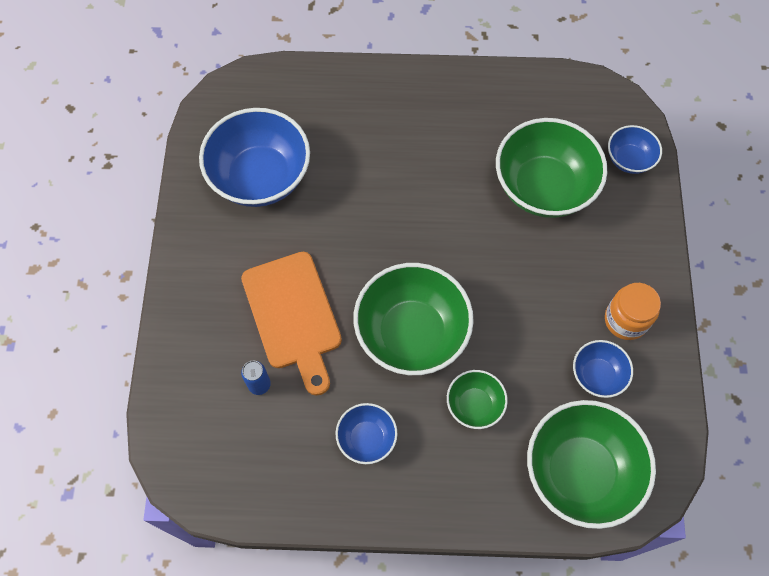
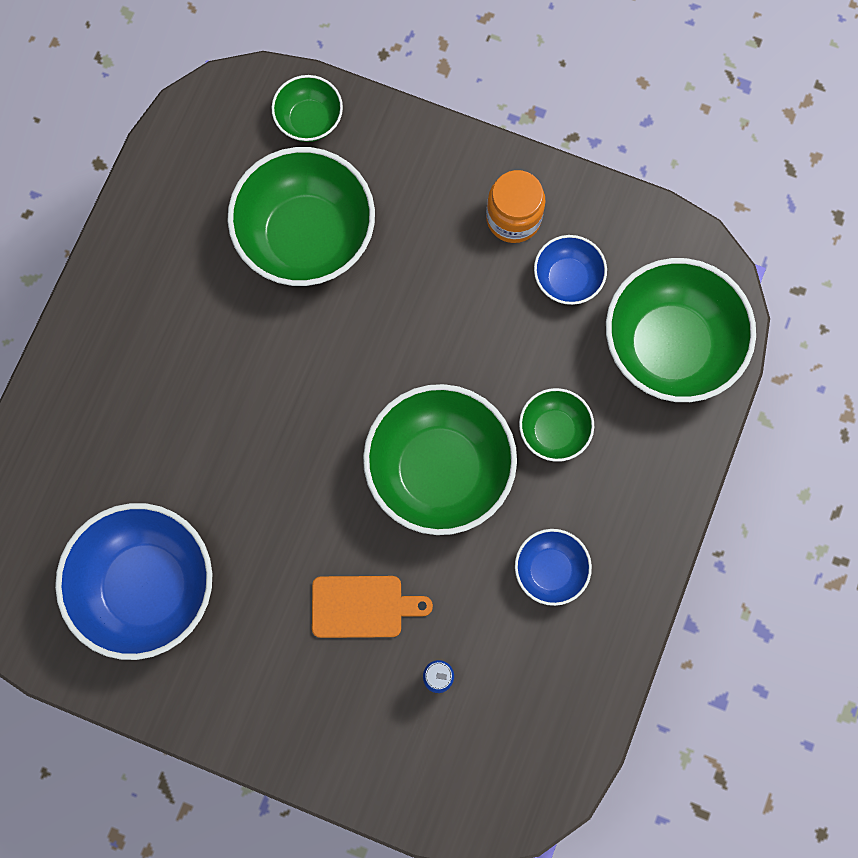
camera: 70 degrees left, 10 degrees up
orange cutting board [241,252,342,396] -> orange cutting board [312,576,433,638], size x0.61
blue bowl [608,125,662,174] -> green bowl [272,75,343,142]

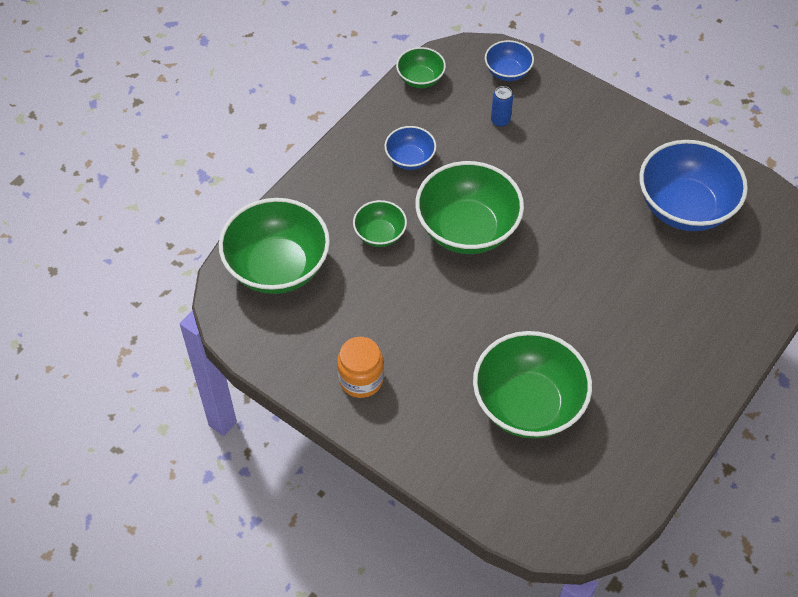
camera: 165 degrees left, 20 degrees down
green bowl [272,75,343,142] -> green bowl moved to [396,47,446,88]
orange cutting board [312,576,433,638] -> none
blue bowl [534,235,607,305] -> blue bowl moved to [485,40,534,81]

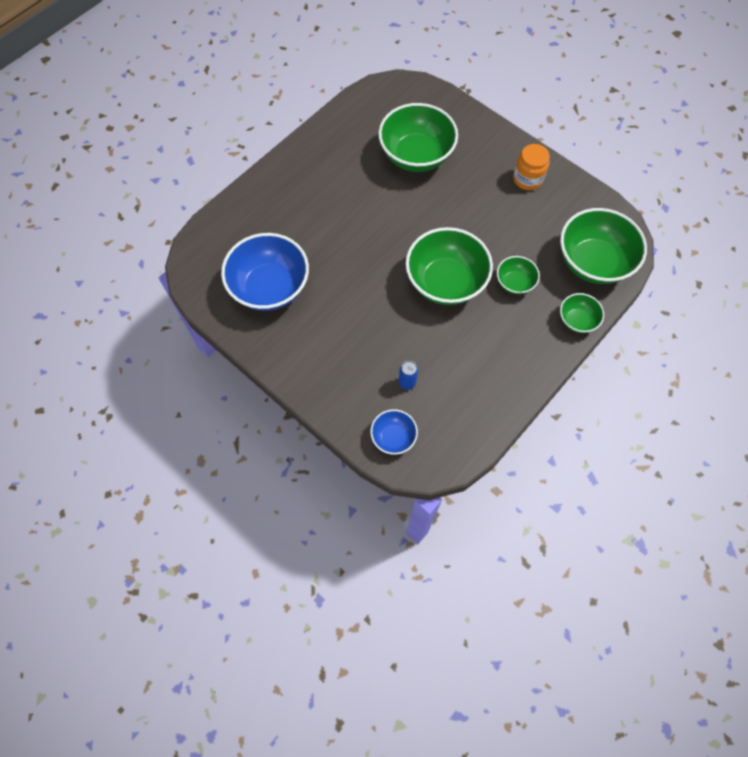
camera: 175 degrees left, 10 degrees up
blue bowl [384,126,436,170] -> none
green bowl [396,47,446,88] -> green bowl moved to [560,293,604,333]

